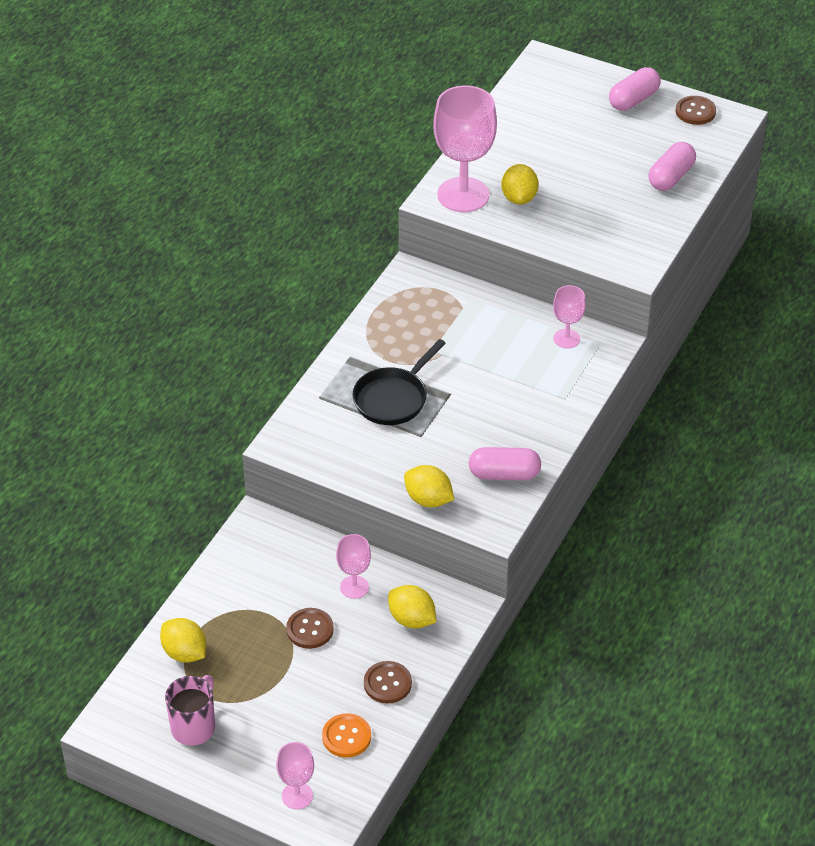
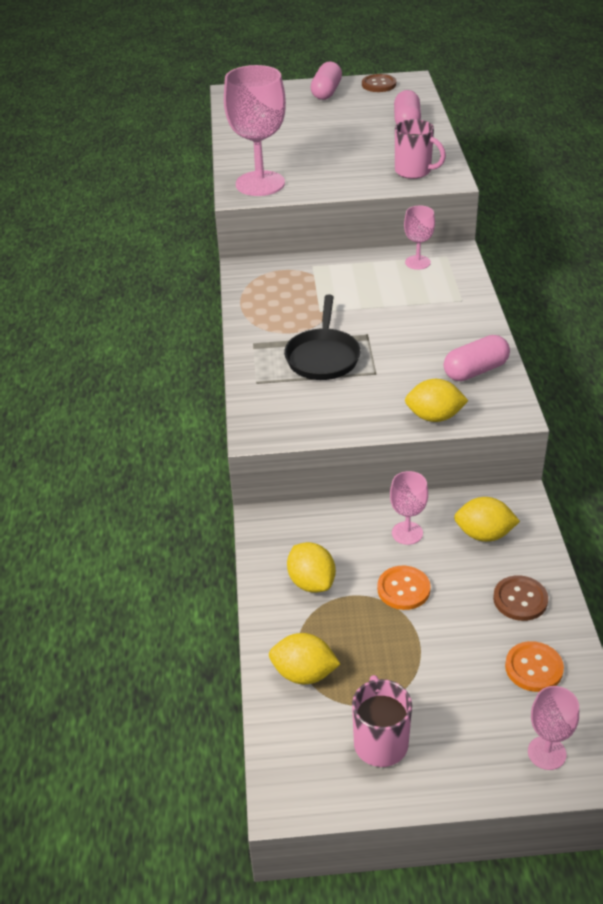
camera: 30 degrees left, 5 degrees down
brown button [286,608,334,649] -> orange button [377,566,431,610]
yellow lemon [501,164,539,205] -> yellow lemon moved to [287,542,336,593]
none -> pink mug [395,119,446,179]

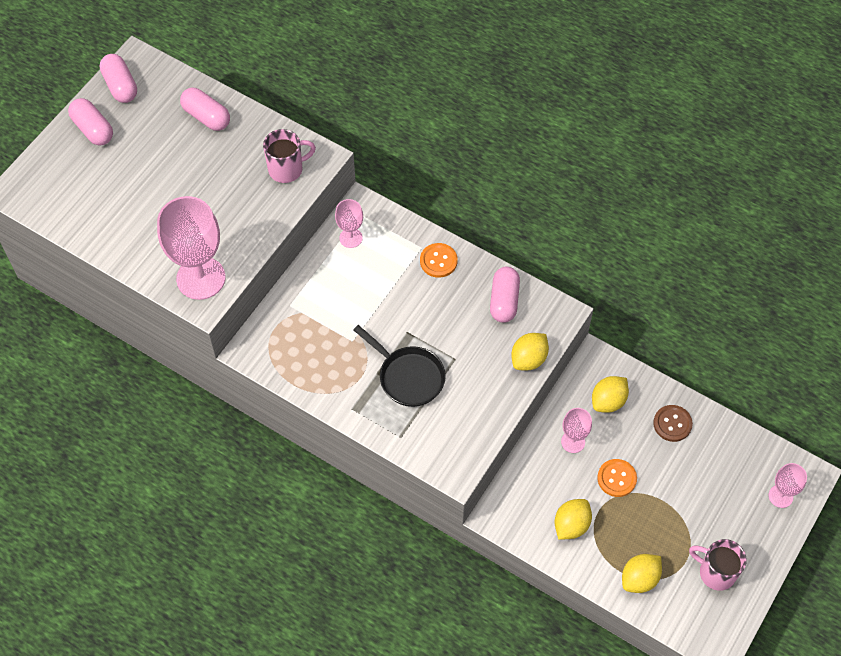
camera: 55 degrees left, 20 degrees up
yellow lemon [287,542,336,593] -> yellow lemon turned 60 degrees counterclockwise [554,499,592,540]
brown button [362,74,396,92] -> pink capsule [100,54,137,103]
orange button [505,641,564,692] -> orange button moved to [420,243,458,278]

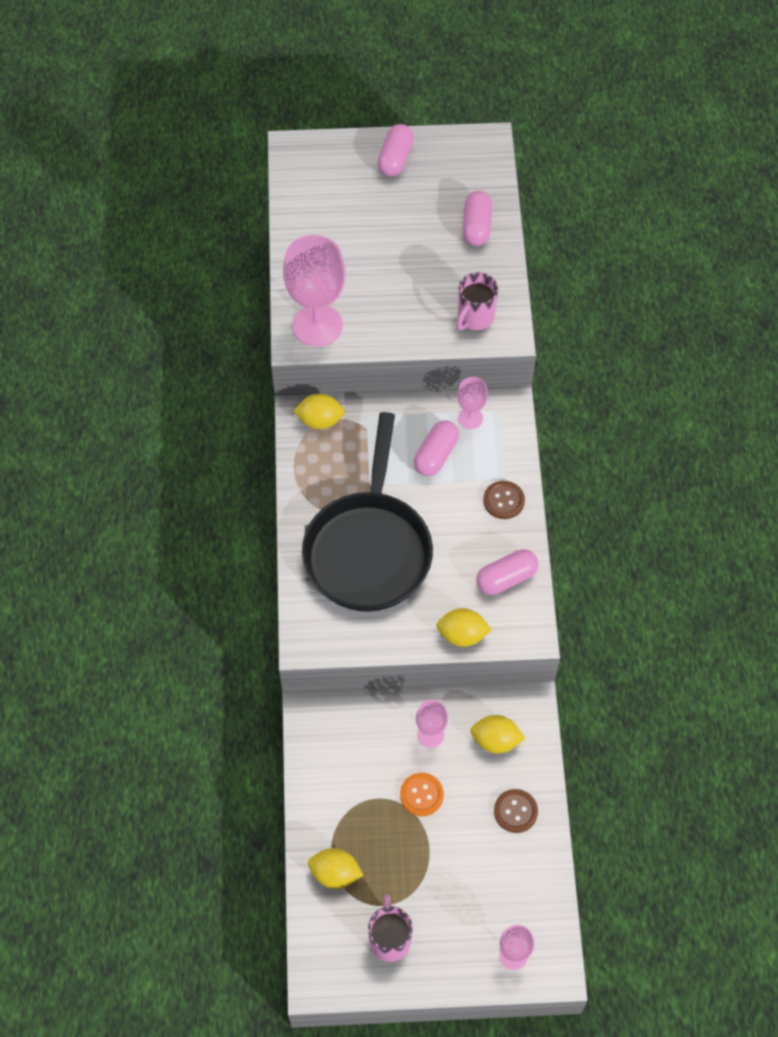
camera: 55 degrees right, 0 degrees up
pink capsule [100,54,137,103] -> pink capsule moved to [414,421,459,476]
pink mug [263,129,316,183] -> pink mug turned 90 degrees clockwise [457,273,498,330]
black pan [353,325,446,407] -> black pan [302,412,433,612], size x1.85
orange button [420,243,458,278] -> brown button [483,481,525,519]
yellow lemon [554,499,592,540] -> yellow lemon moved to [293,394,345,429]

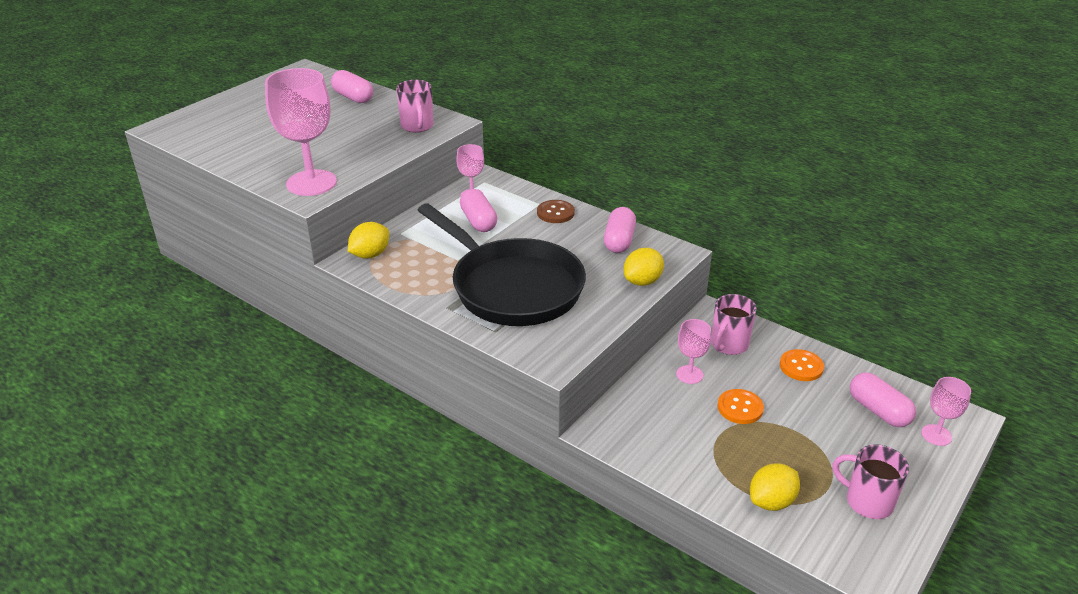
camera: 50 degrees left, 25 degrees down
pink capsule [378,124,414,177] -> pink capsule moved to [850,372,916,427]
yellow lemon [470,715,525,753] -> pink mug [711,294,757,355]
brown button [494,789,538,833] -> orange button [780,349,824,381]

